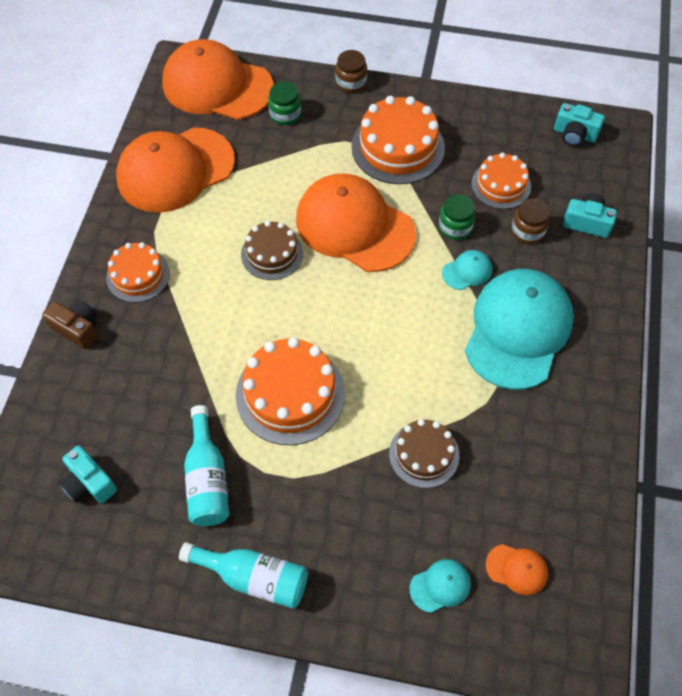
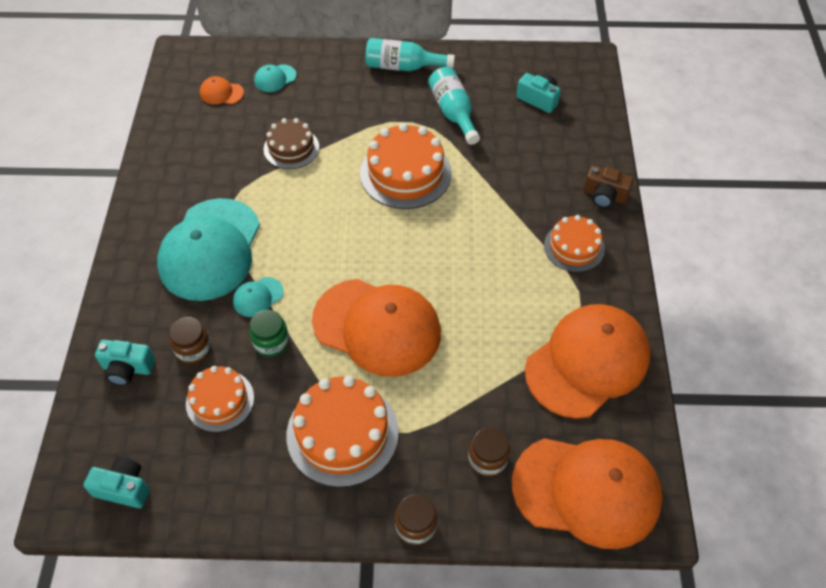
camera: 170 degrees right, 5 degrees down
brown cake [241,221,303,280] -> none
green jar [268,82,301,125] -> brown jar [468,427,510,477]

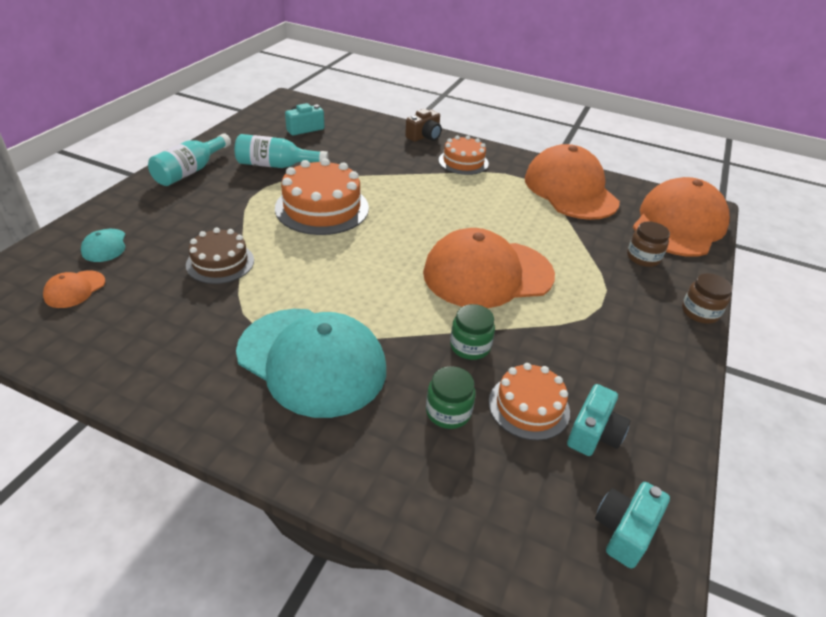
camera: 70 degrees left, 15 degrees down
turquoise camera [95,340,155,386] -> turquoise camera moved to [567,384,630,456]
brown jar [169,317,211,364] -> green jar [426,366,475,429]
turquoise cap [233,277,284,317] -> none
orange cake [286,376,399,487] -> none
orange cap [312,279,441,377] -> orange cap turned 150 degrees counterclockwise [423,228,555,308]

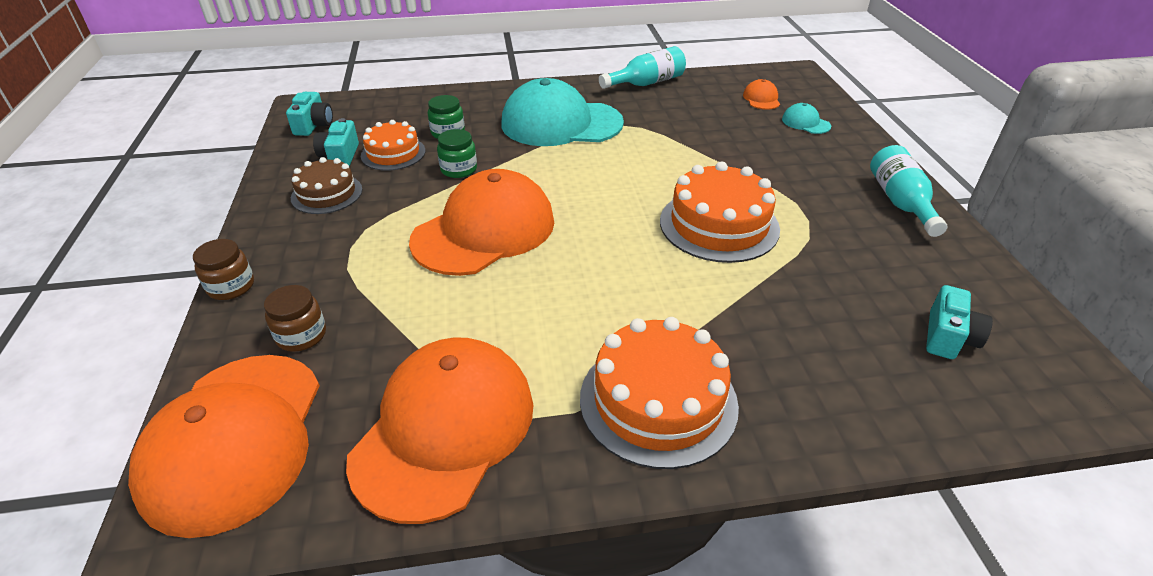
camera: 150 degrees right, 0 degrees up
brown cake [186,228,254,284] -> brown cake moved to [291,157,362,214]
turquoise bottle [235,134,328,168] -> turquoise bottle moved to [599,46,686,89]
brown camera [405,109,442,142] -> none
orange cake [439,136,489,175] -> orange cake [580,317,739,469], size x1.61
orange cap [525,144,620,220] -> orange cap turned 105 degrees counterclockwise [346,337,533,524]

